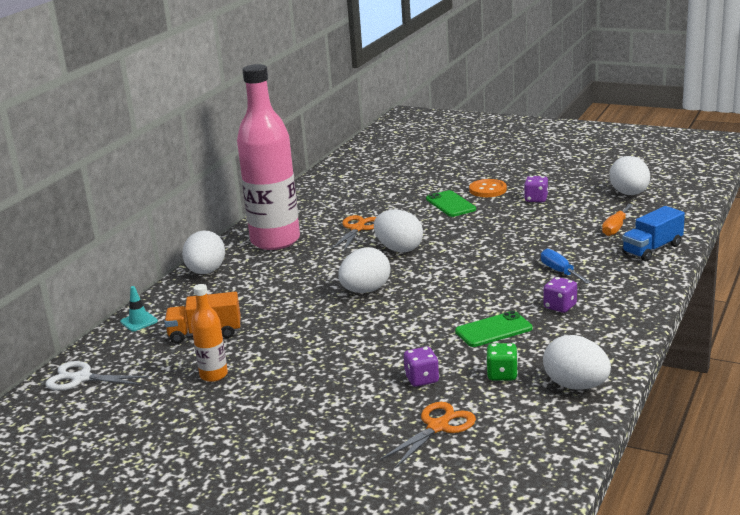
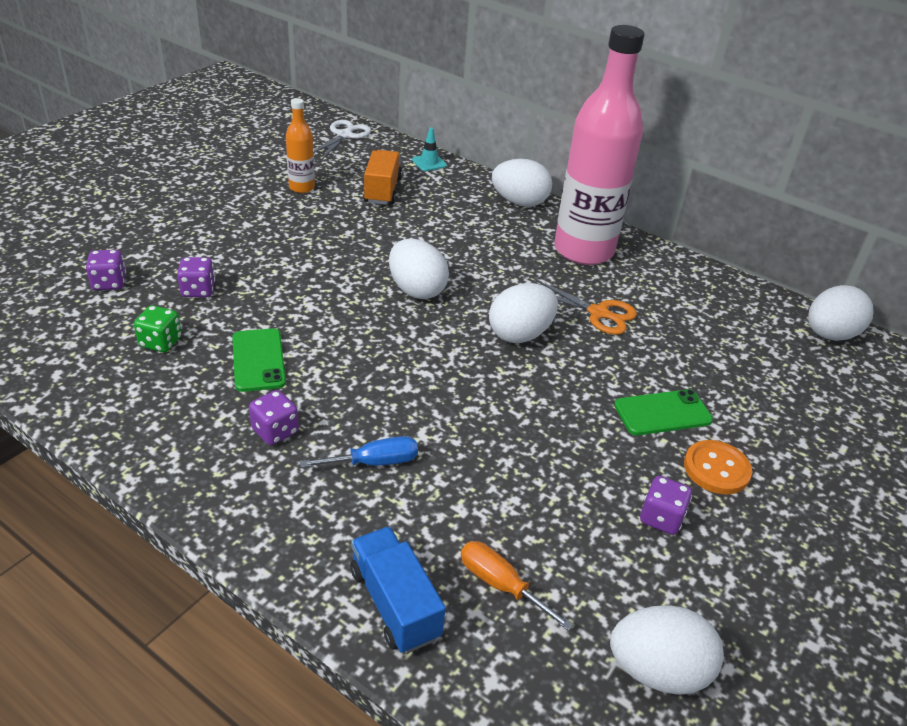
camera: 95 degrees right, 15 degrees up
orange scissors [380,402,476,468] -> purple dice [86,250,126,290]
white egg [543,335,611,390] -> white egg moved to [808,285,874,341]

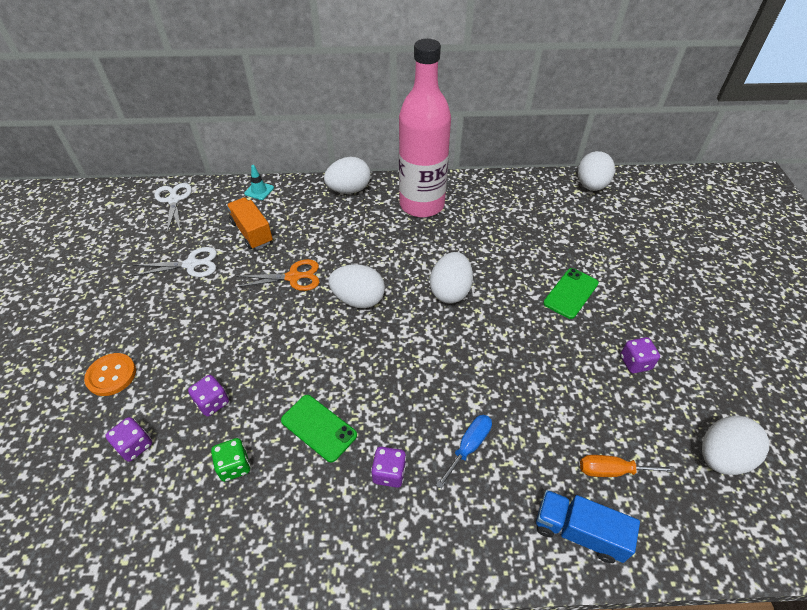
camera: 35 degrees left, 10 degrees up
orange bottle [286,98,315,193] -> white scissors [132,247,217,277]
orange scissors [536,280,637,335] -> orange scissors moved to [235,259,319,291]
orange button [684,440,752,494] -> orange button moved to [84,353,136,396]

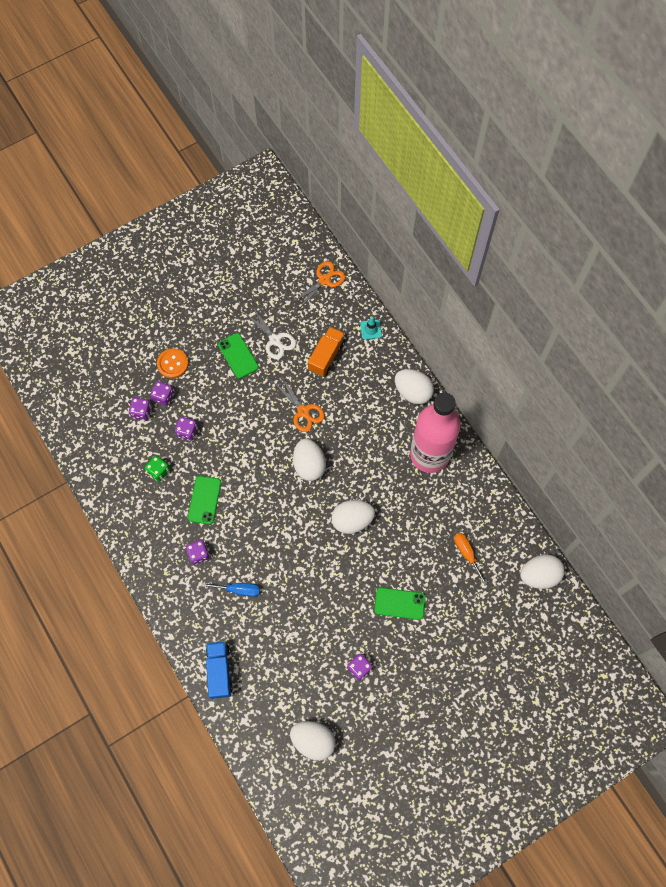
camera: 60 degrees right, 20 degrees up
white scissors [154,183,192,233] -> orange scissors [292,261,345,309]
orange screwdriver [580,455,675,477] -> orange screwdriver moved to [454,533,488,586]
none -> purple dice [150,381,174,406]
none -> green phone [218,333,259,379]

